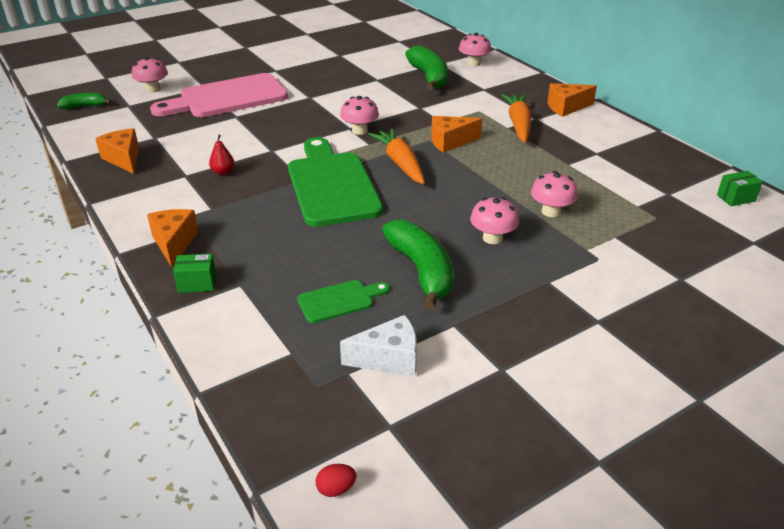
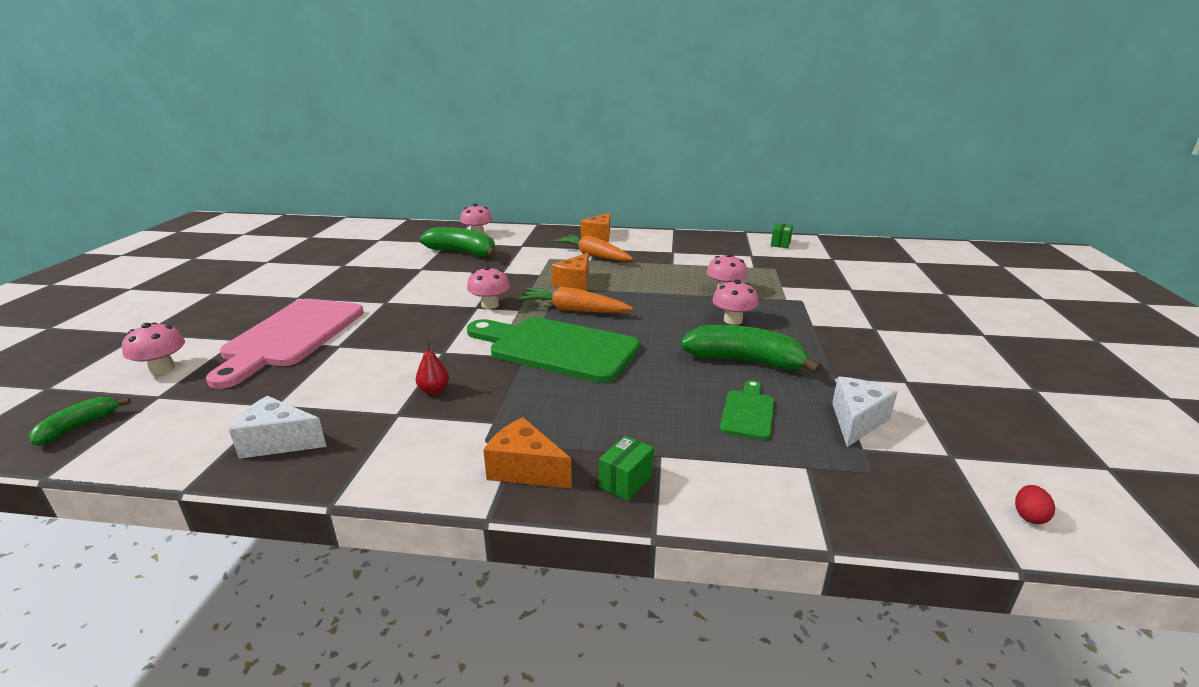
camera: 50 degrees left, 10 degrees down
orange cheese [95,128,139,174] -> white cheese [229,396,327,459]

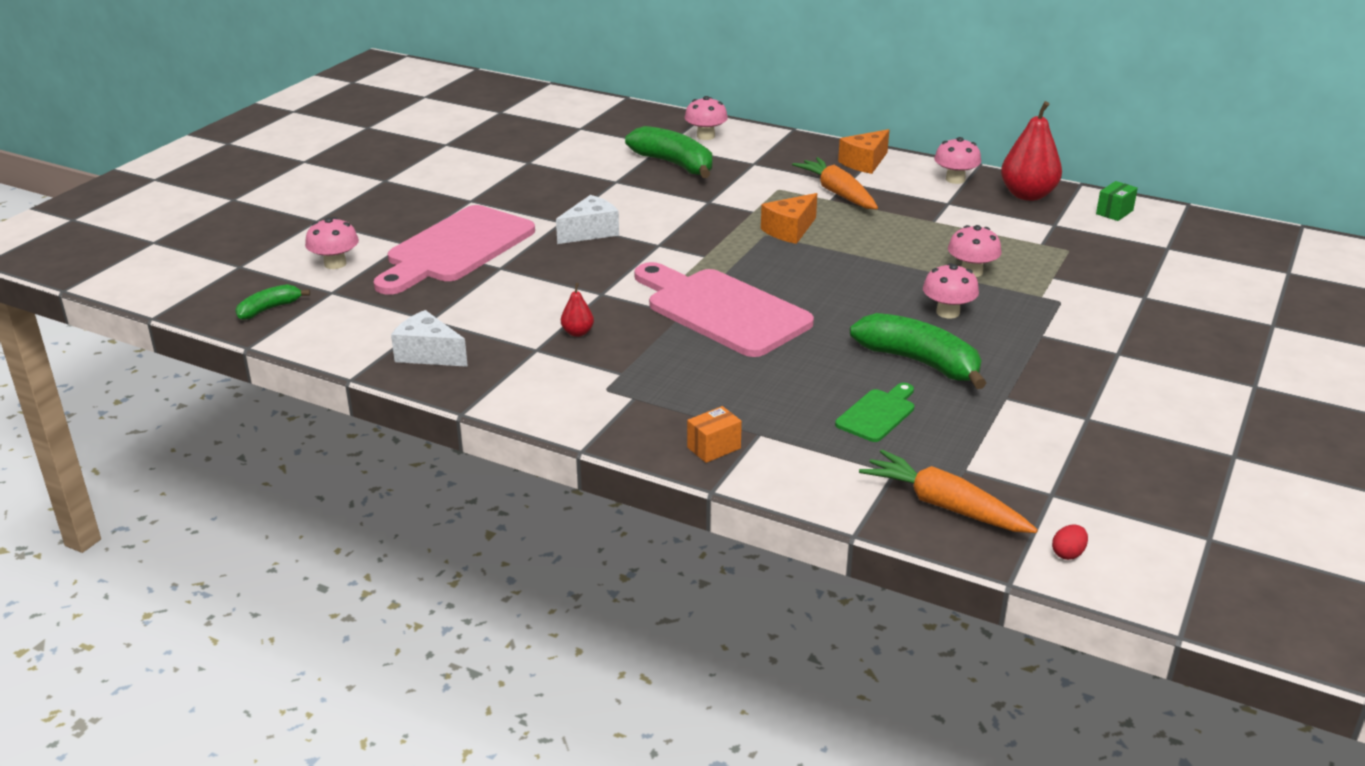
camera: 20 degrees right, 5 degrees up
pink mushroom [467,266,510,309] -> pink mushroom moved to [934,137,981,184]
green cutting board [467,317,640,383] -> pink cutting board [635,262,814,357]
orange cheese [483,417,572,488] -> none
orange carrot [516,287,633,313] -> orange carrot moved to [859,450,1038,533]
green box [599,436,654,501] -> orange box [687,406,742,463]
white cheese [832,377,897,447] -> white cheese moved to [556,195,619,244]
none -> red pear [1001,101,1062,201]

